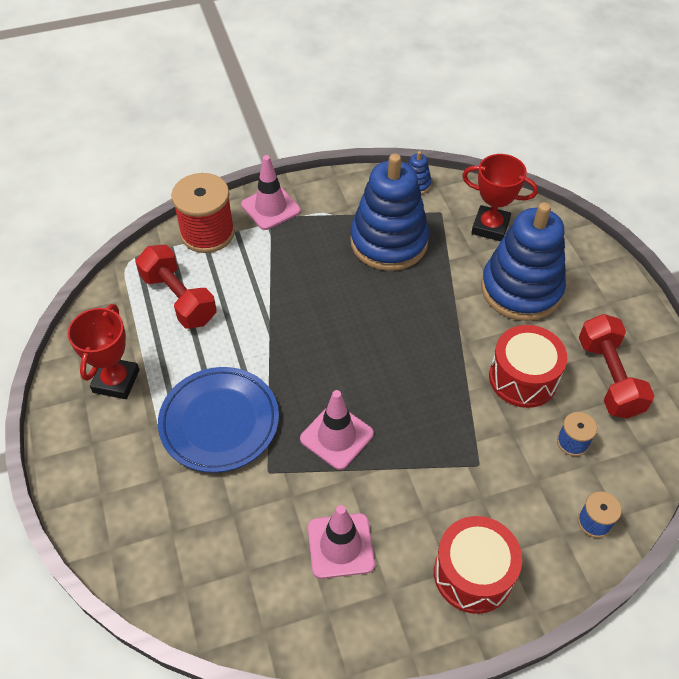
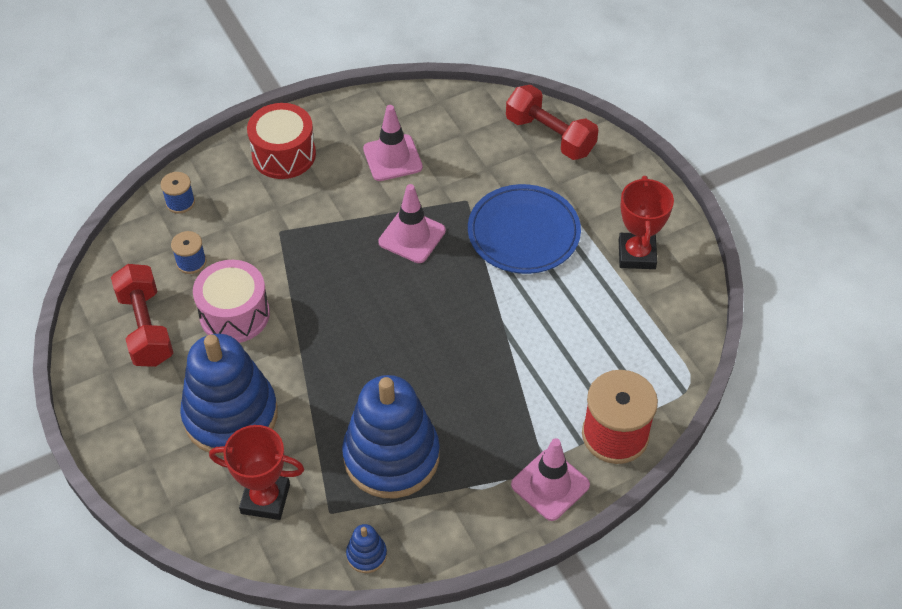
camera: 170 degrees right, 0 degrees up
red dumbbell [136,245,217,329] -> red dumbbell moved to [506,85,598,160]
red drum [489,325,567,408] -> pink drum [193,260,270,343]

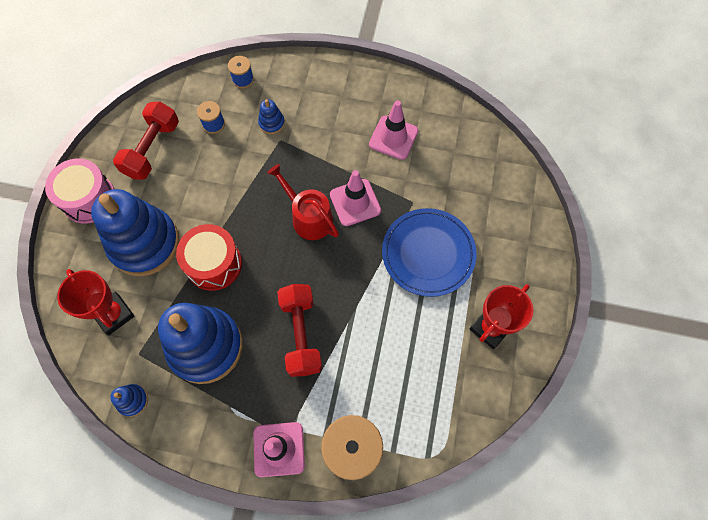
camera: 40 degrees right, 15 degrees up
pink drum [193,260,270,343] -> pink drum moved to [45,158,115,224]
red drum [247,103,316,179] -> red drum moved to [176,224,242,291]
red dumbbell [506,85,598,160] -> red dumbbell moved to [277,284,322,377]
none -> blue stacking toy [258,99,285,134]
none -> red watering can [267,164,339,240]

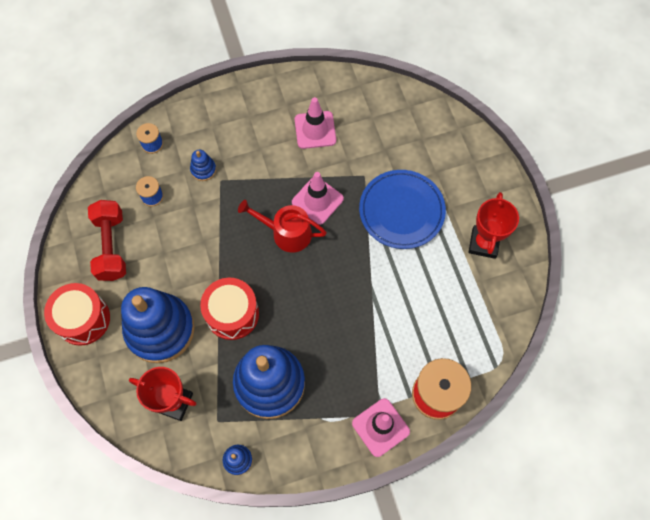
camera: 30 degrees left, 0 degrees up
pink drum [45,158,115,224] -> red drum [44,283,110,346]
red dumbbell [277,284,322,377] -> none

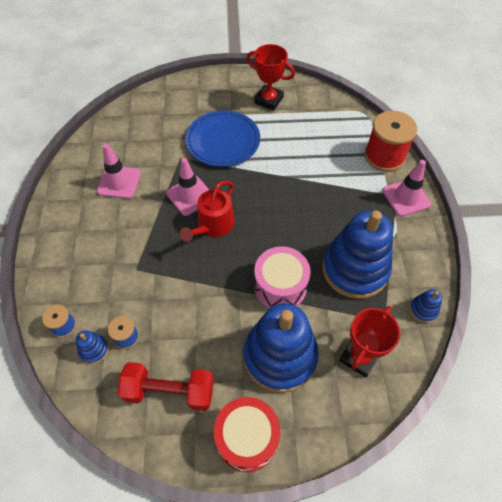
camera: 75 degrees left, 10 degrees down
blue stacking toy [190,150,216,181] -> blue stacking toy moved to [76,330,109,364]
red drum [200,278,259,340] -> pink drum [254,246,311,308]

